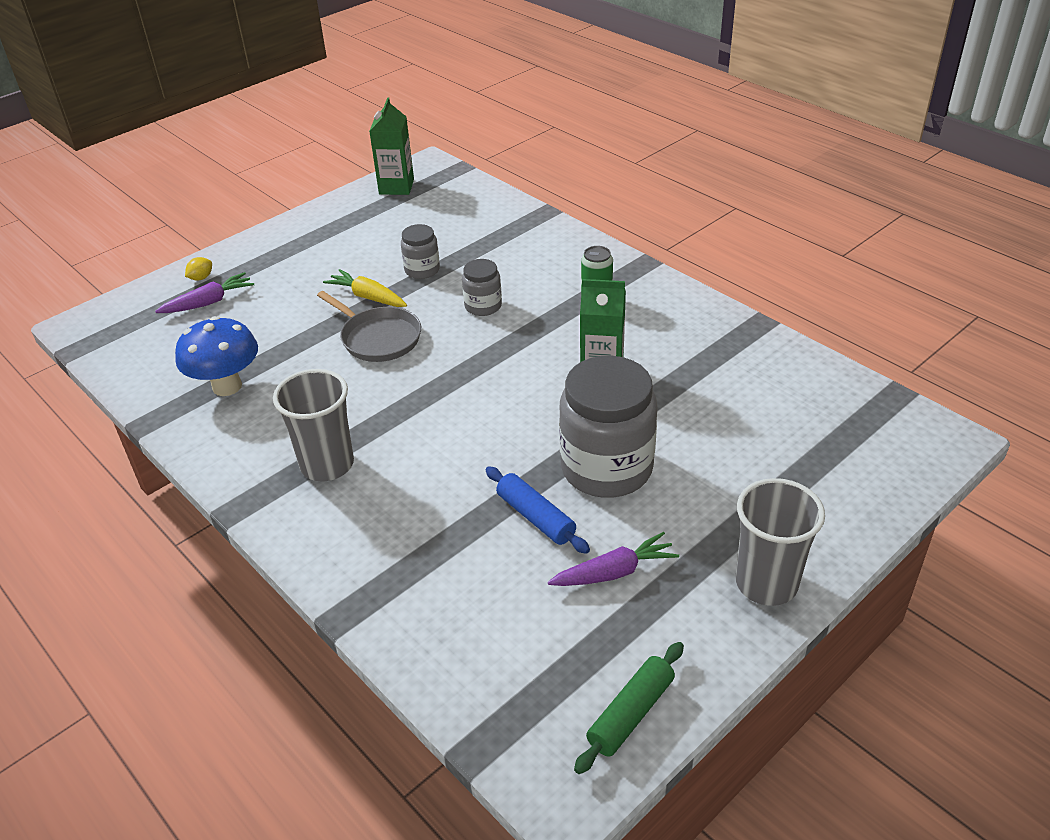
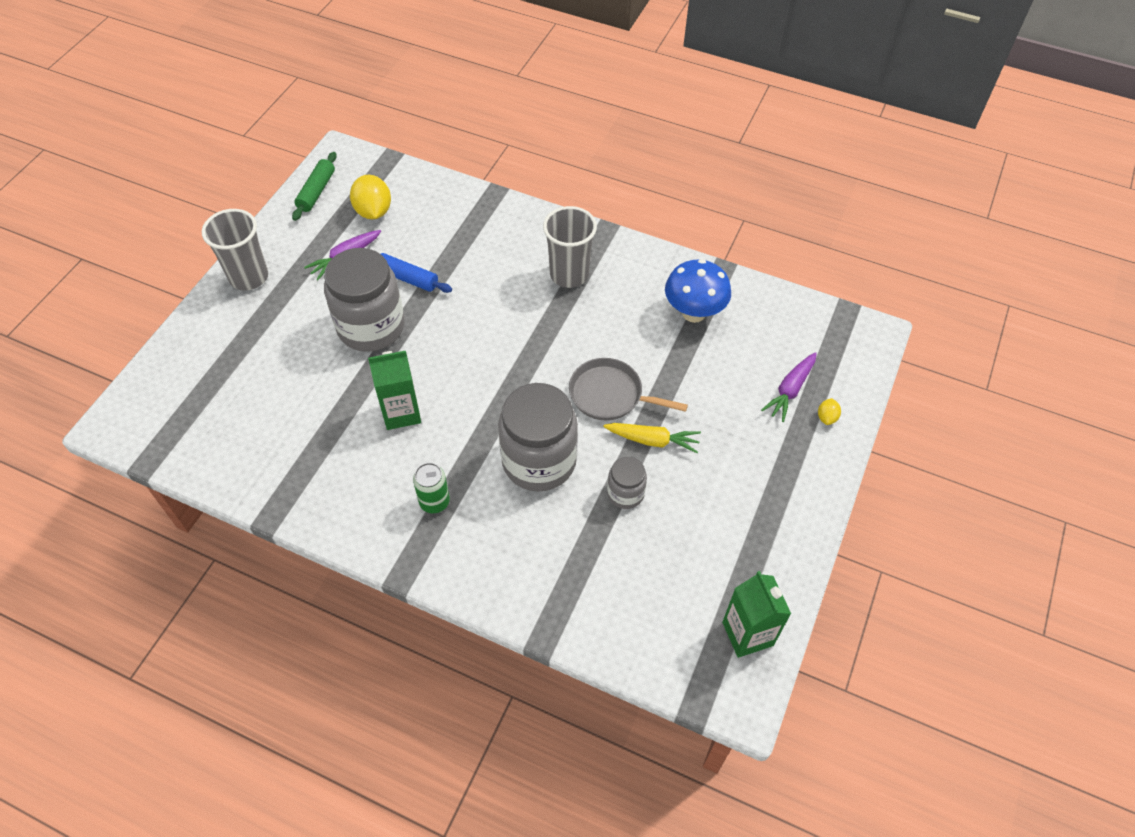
camera: 155 degrees right, 15 degrees up
grey jar [462,259,502,316] -> grey jar [498,383,578,491], size x2.04
none -> yellow lemon [350,175,391,219]

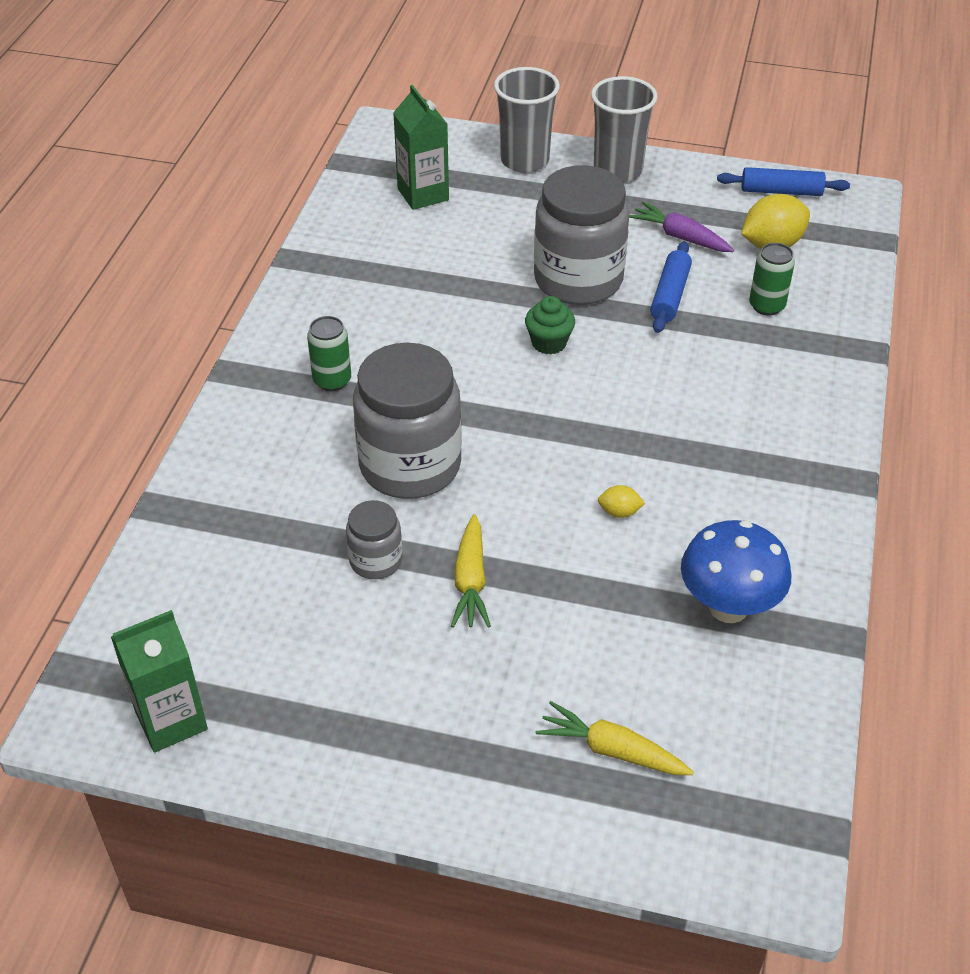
camera: 80 degrees right, 10 degrees down
green rolling pin [292,152,337,221] -> blue rolling pin [717,167,850,196]
green carton [368,350,421,430] -> green carton moved to [393,85,449,210]
grey cup [543,206,597,288] -> grey cup moved to [494,67,560,173]
grey pan [569,358,688,420] -> none
purple carrot [761,352,817,422] -> yellow carrot [536,701,694,775]
yellow lemon [818,398,841,425] -> yellow lemon moved to [598,485,645,518]
none -> green cupcake [525,296,575,355]
none -> green can [749,243,795,316]

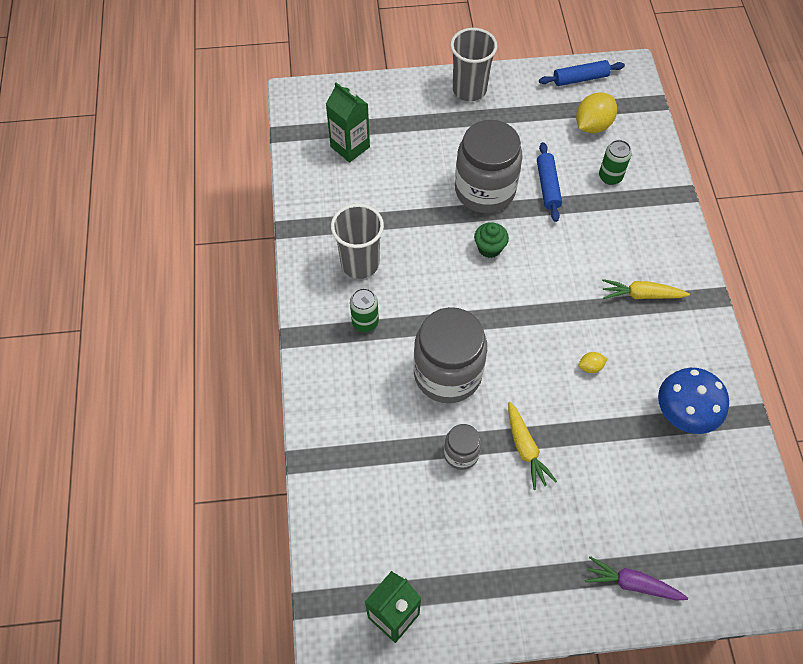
camera: 20 degrees left, 15 degrees up
grey cup [494,67,560,173] -> grey cup moved to [331,204,384,279]
yellow carrot [536,701,694,775] -> yellow carrot moved to [602,279,690,299]
purple carrot [629,201,734,252] -> purple carrot moved to [585,556,688,601]

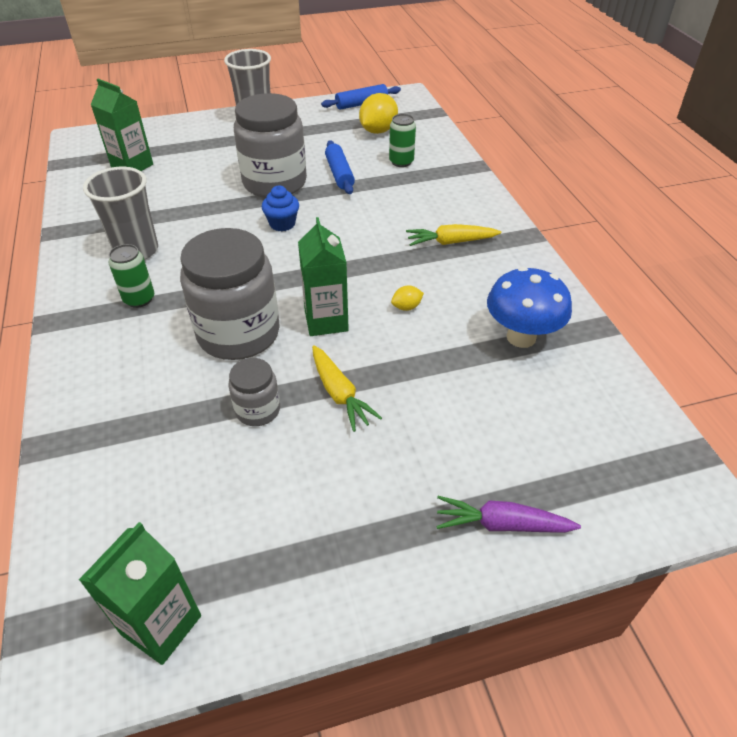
camera: 10 degrees left, 15 degrees down
green cupcake [474,222,509,258] -> blue cupcake [262,186,299,231]
none -> green carton [298,217,349,336]

